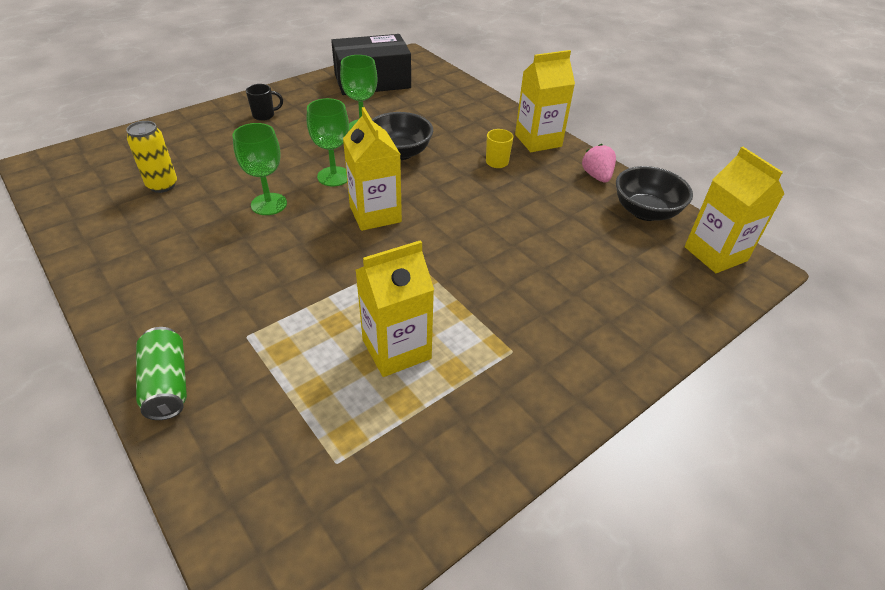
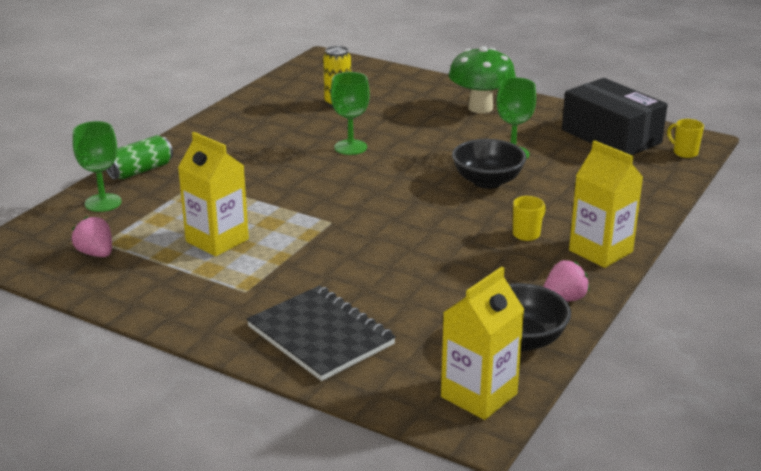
camera: 70 degrees right, 15 degrees down
black mug [246,84,283,121] -> green mushroom [449,46,516,113]
green goblet [307,98,349,186] -> green goblet moved to [73,121,122,212]
yellow carton [343,107,402,231] -> none
none -> pink strawberry [72,216,112,257]
none -> black notebook [247,286,396,381]
none -> yellow mug [667,119,704,158]

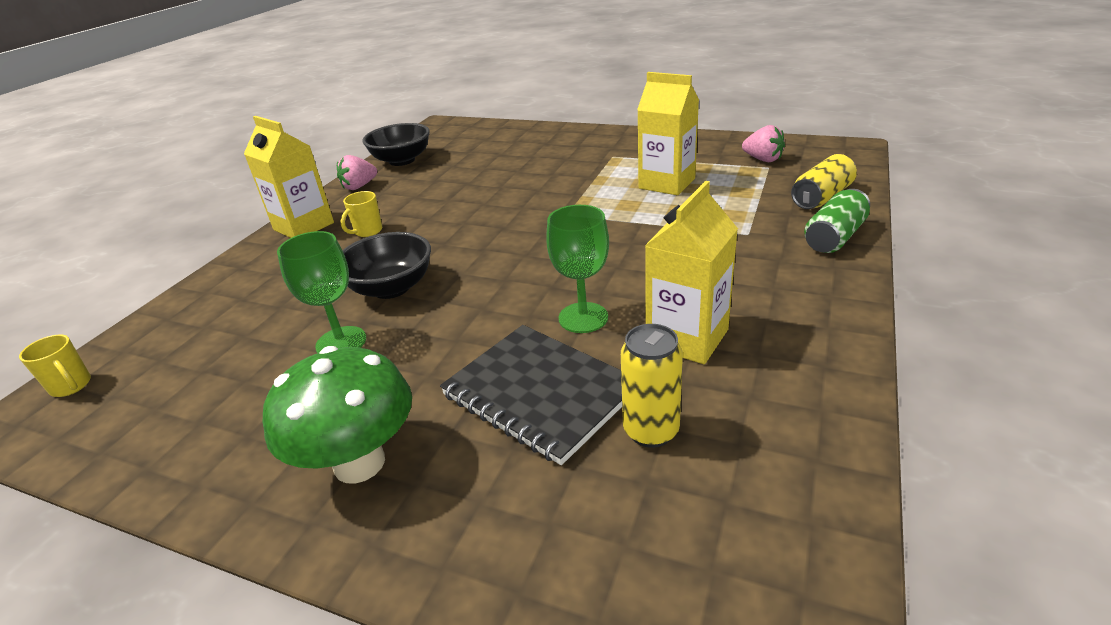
camera: 175 degrees right, 5 degrees up
green goblet [73,121,122,212] -> yellow can [791,154,857,209]
black notebook [247,286,396,381] -> black notebook moved to [440,325,622,465]
yellow carton [441,267,525,420] -> yellow carton moved to [645,181,738,364]
black box [562,78,668,155] -> none

